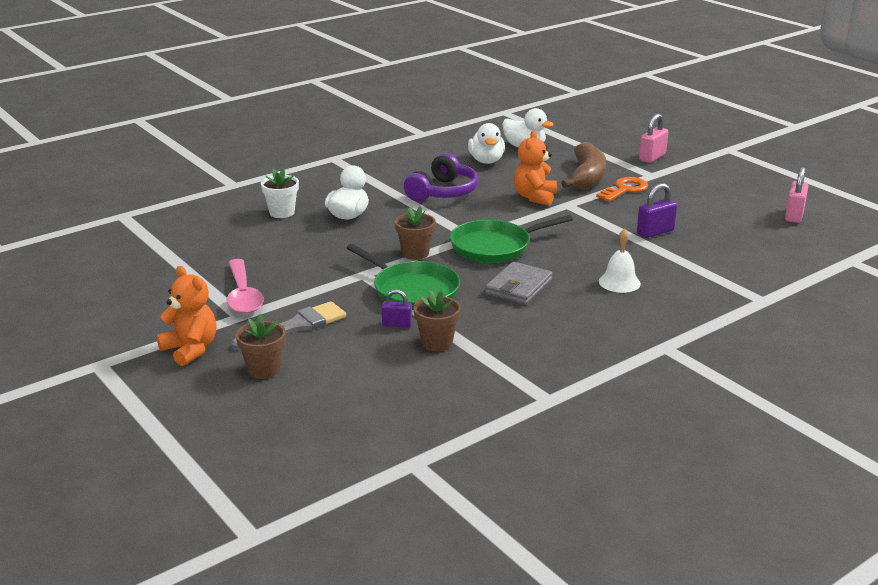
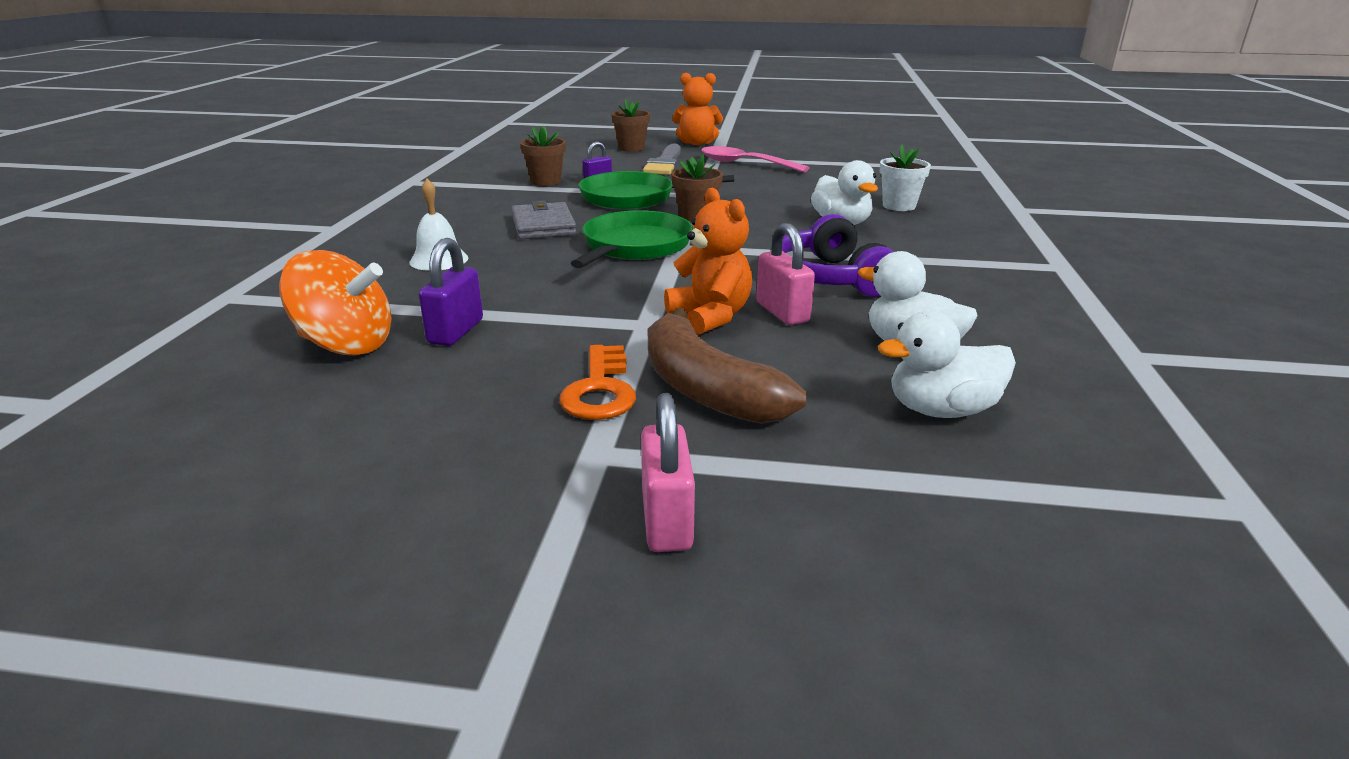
camera: 135 degrees right, 0 degrees up
pink padlock [785,167,808,223] -> pink padlock moved to [756,223,815,325]
none -> orange spinning top [279,250,392,355]

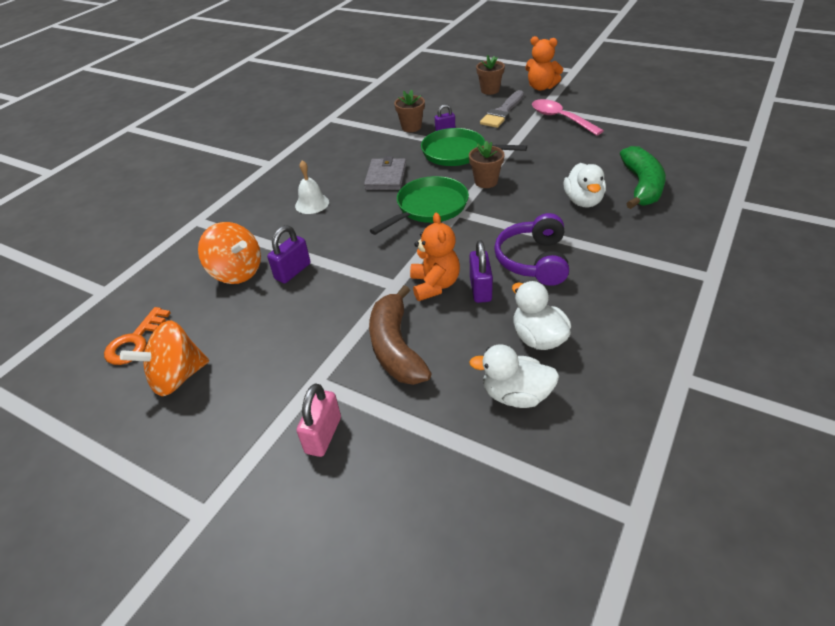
camera: 25 degrees right, 15 degrees up
orange key [559,345,636,420] -> orange key moved to [104,307,171,365]
pink padlock [756,223,815,325] -> purple padlock [470,240,493,303]
white flower pot [880,144,931,211] -> green banana [620,146,666,209]
none -> orange spinning top [120,320,209,396]

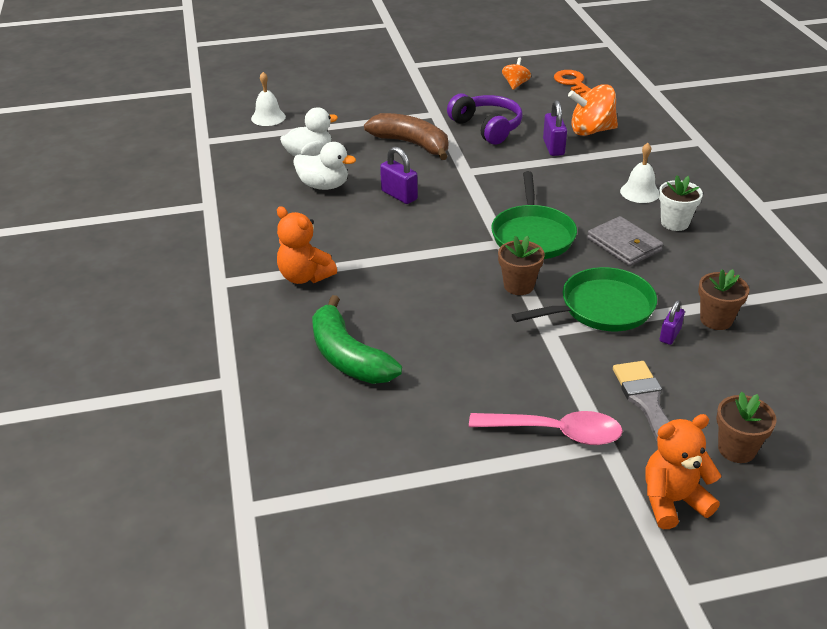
camera: 135 degrees right, 5 degrees down
orange spinning top [120,320,209,396] -> orange spinning top [502,57,531,90], size x0.57
pink padlock [296,383,341,457] -> none
orange teddy bear [410,213,460,301] -> orange teddy bear moved to [277,206,337,284]
purple headphones [494,213,569,286] -> purple headphones moved to [447,93,523,145]
white duck [564,163,606,208] -> none
none -> white bell [251,72,286,126]
none -> white flower pot [659,175,703,231]

